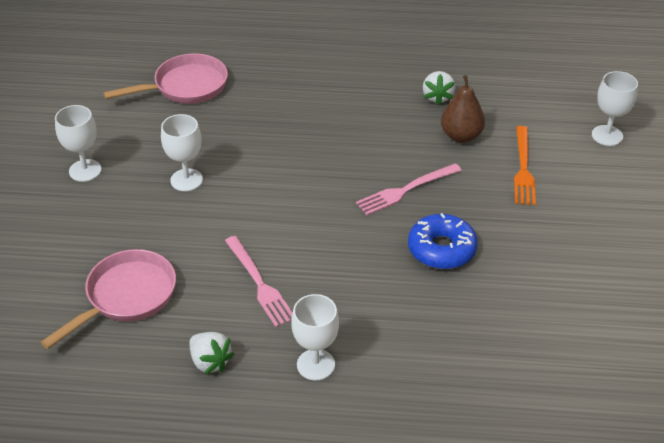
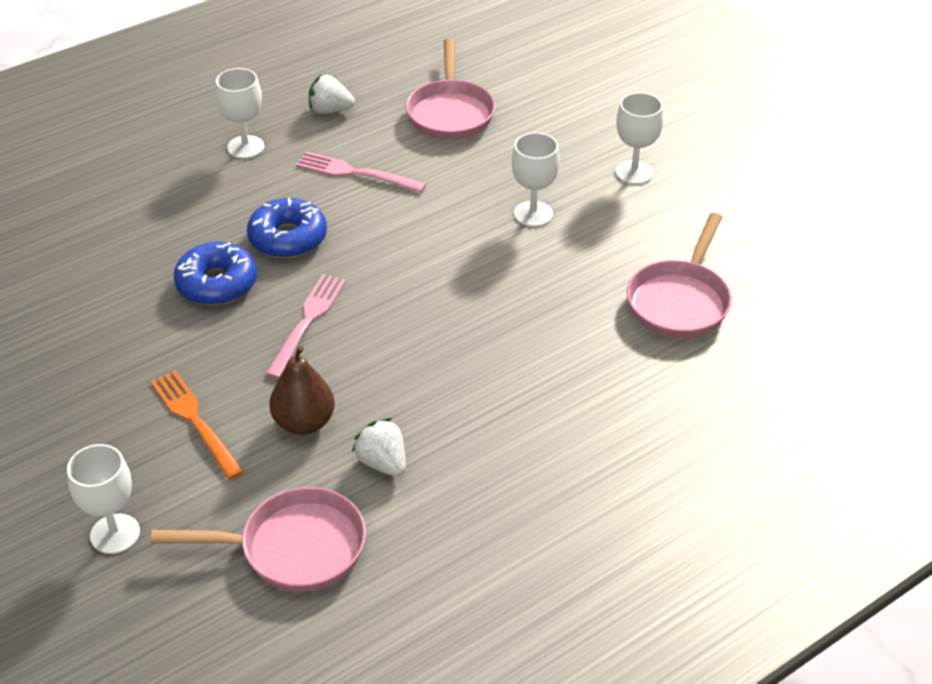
camera: 140 degrees right, 0 degrees up
none -> pink pan [151,487,366,592]
none -> blue donut [247,198,327,258]

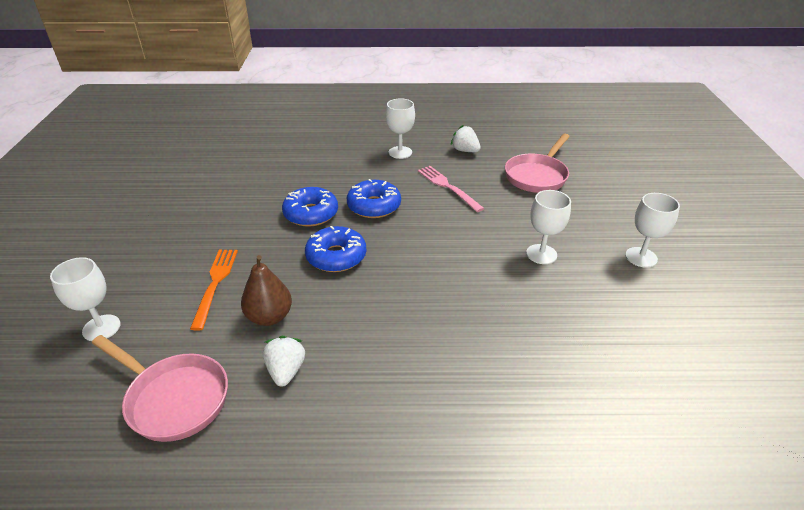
camera: 35 degrees right, 5 degrees down
pink fork [265,274,346,379] -> blue donut [305,226,366,272]
pink pan [627,213,732,338] -> none

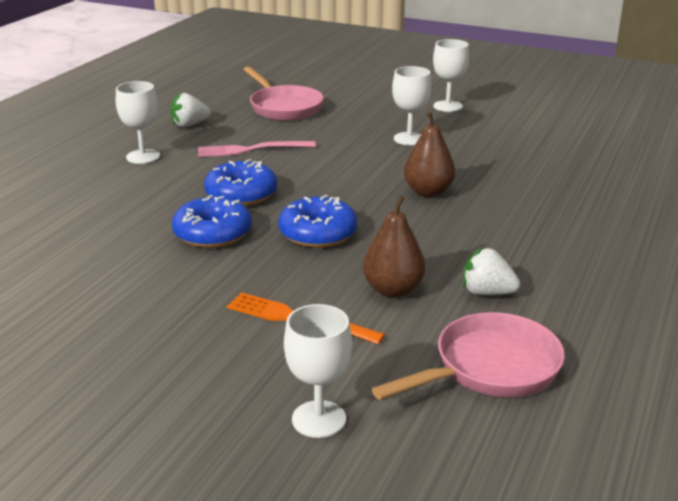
camera: 65 degrees left, 10 degrees down
none -> brown pear [404,111,456,197]

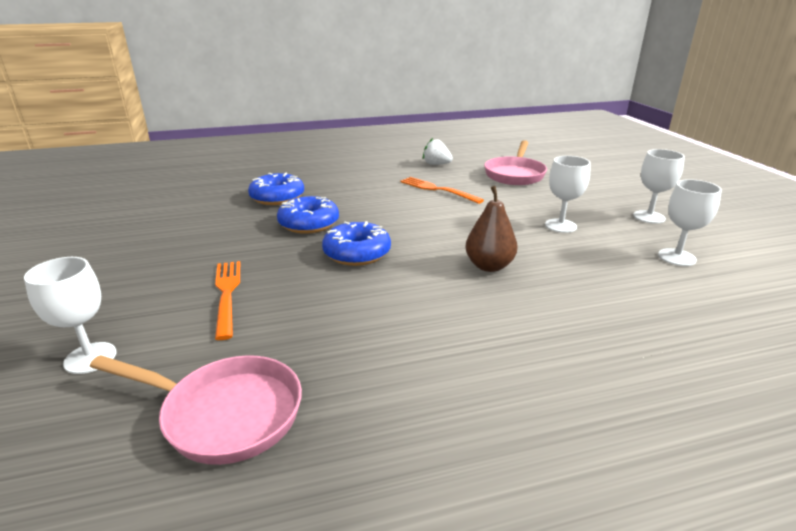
camera: 50 degrees right, 0 degrees up
white goblet [116,81,160,164] -> white goblet moved to [658,179,722,266]
pink fork [198,141,316,157] -> orange fork [400,177,484,204]
blue donut [204,159,277,206] -> blue donut moved to [248,173,304,205]
brown pear [363,195,426,298] -> none
white strawberry [463,247,520,295] -> none

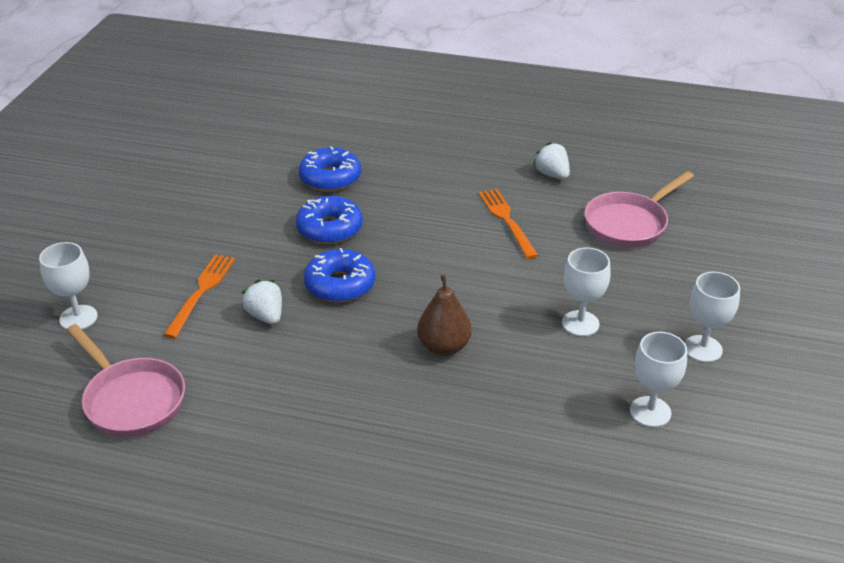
camera: 30 degrees right, 10 degrees up
none -> white strawberry [242,280,282,324]

